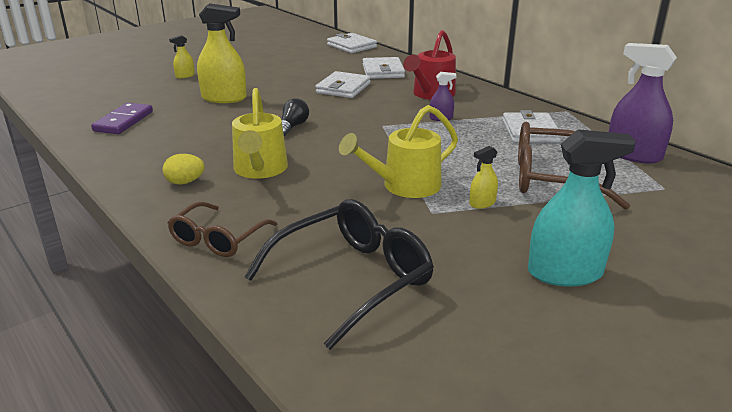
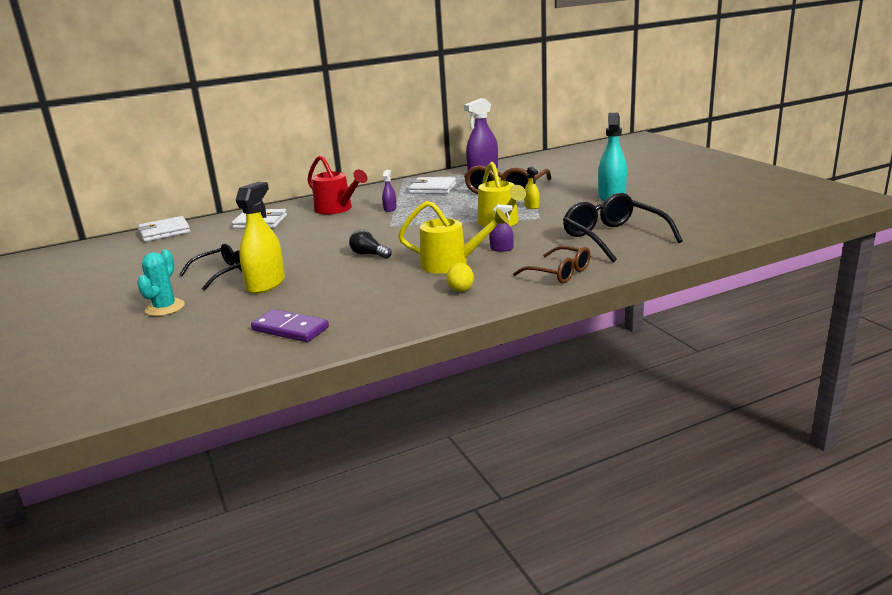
camera: 75 degrees left, 5 degrees down
yellow spray bottle [169,35,195,79] -> turquoise cactus [137,249,185,316]
white wallet [315,71,371,98] -> none
none -> black glasses [179,243,242,291]
none -> purple spray bottle [489,204,514,252]

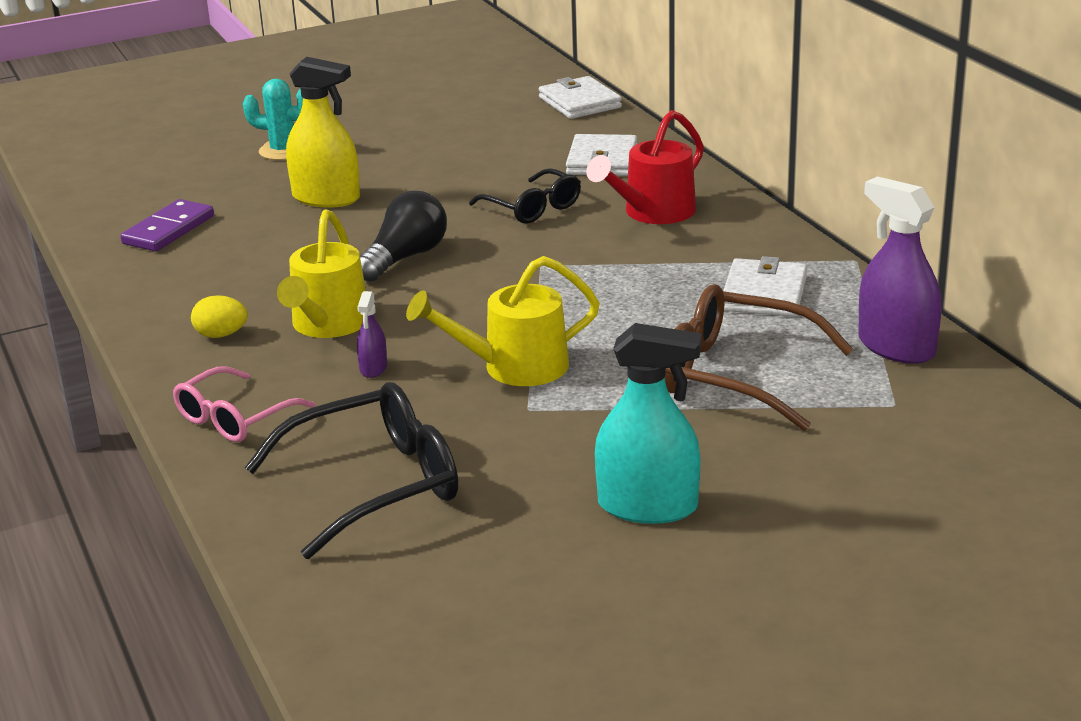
camera: 90 degrees right, 5 degrees up
black glasses [179,243,242,291] -> black glasses moved to [469,168,581,224]
black light bulb [349,230,392,259] -> black light bulb [360,191,447,282], size x1.54
purple spray bottle [382,170,397,212] -> none
brown glasses [513,246,591,283] -> pink glasses [173,366,315,442]
yellow spray bottle [524,167,539,209] -> none

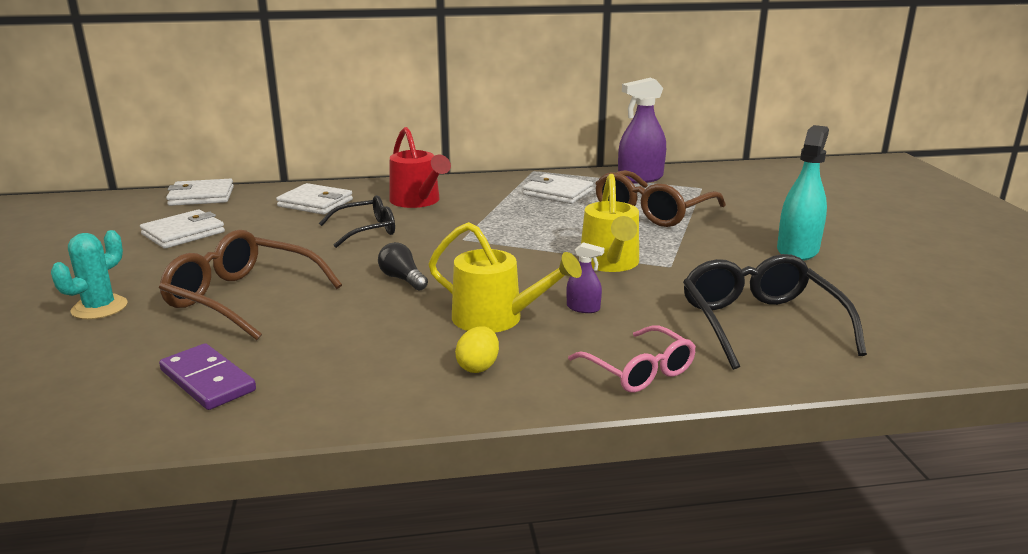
camera: 75 degrees left, 5 degrees down
yellow spray bottle [286,57,360,208] -> brown glasses [159,230,342,340]
black light bulb [360,191,447,282] -> black light bulb [378,242,428,291], size x0.65
none -> white wallet [140,209,225,249]

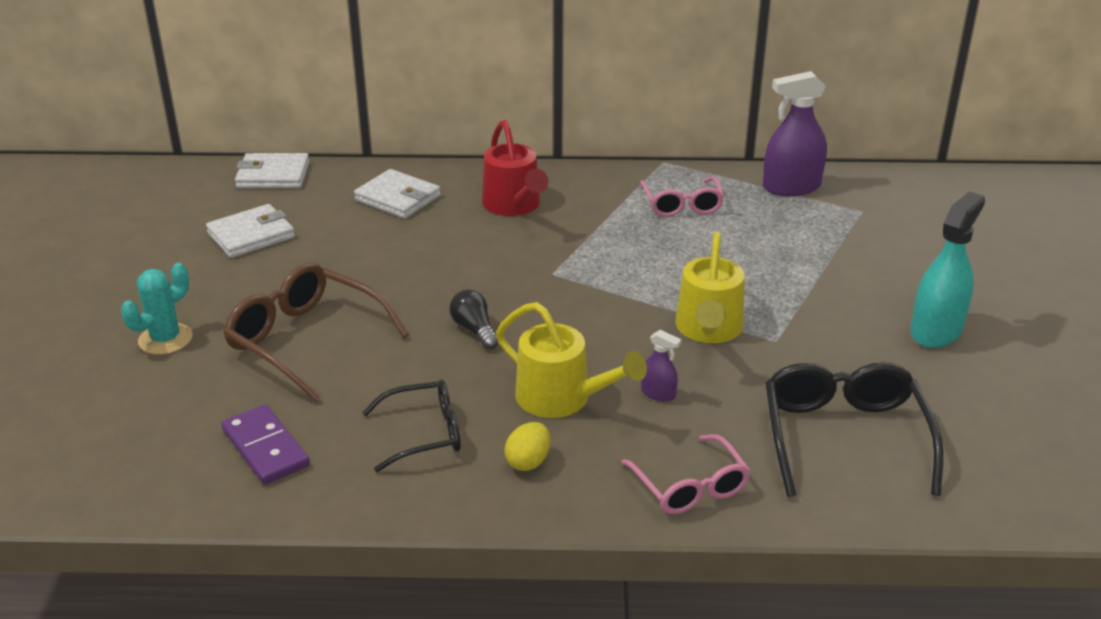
camera: 10 degrees right, 10 degrees up
black glasses [319,195,395,248] -> black glasses moved to [362,380,461,472]
white wallet [523,174,593,204] -> pink glasses [640,176,725,217]
brown glasses [595,170,726,227] -> none

